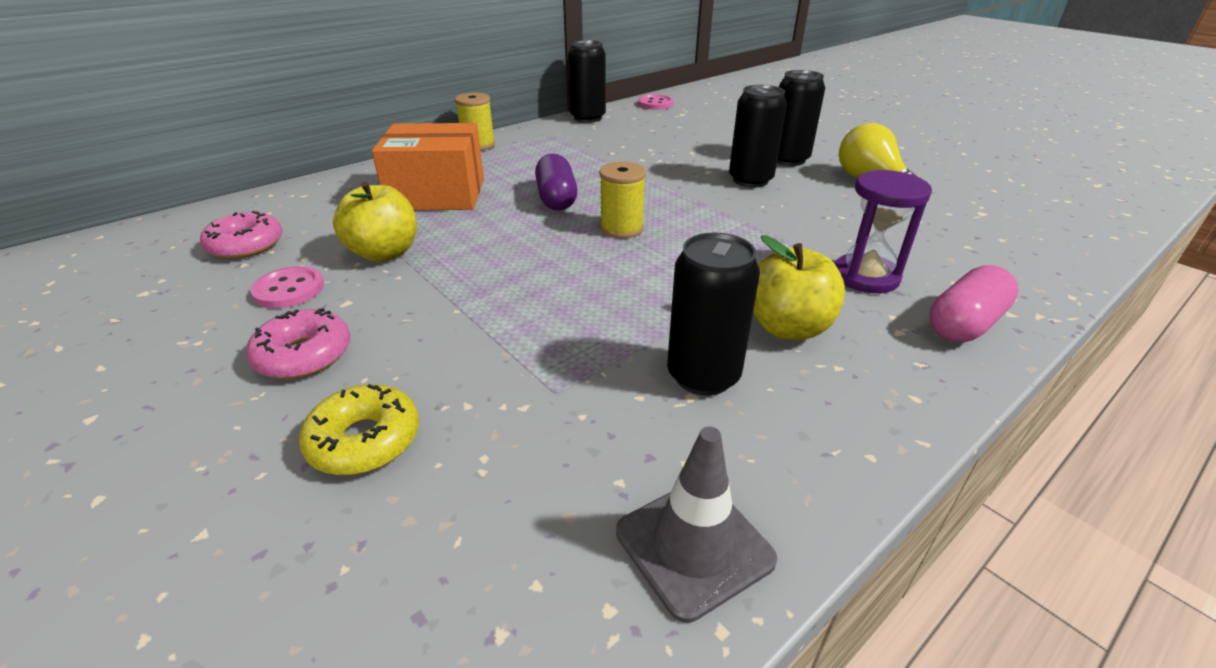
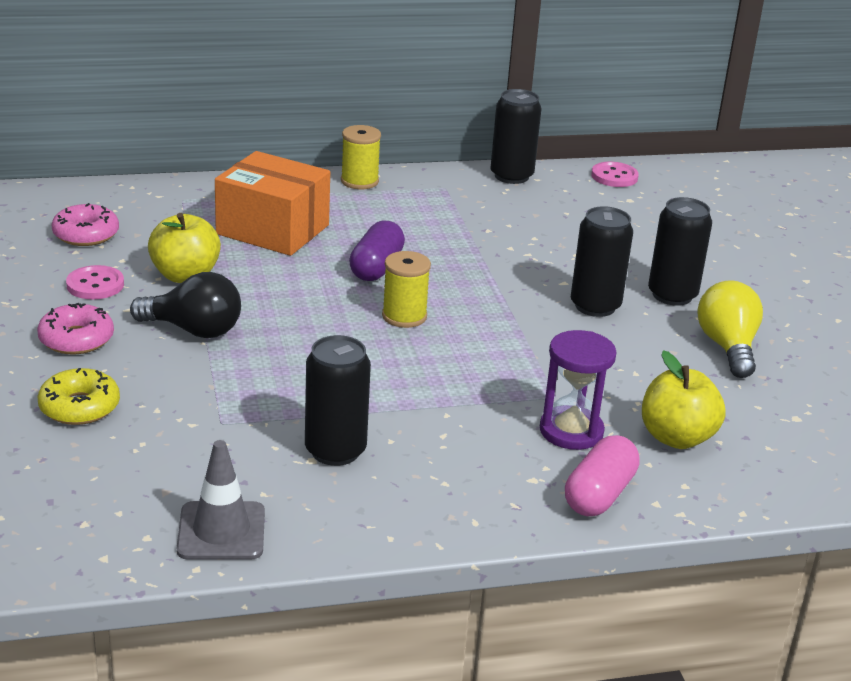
camera: 25 degrees right, 5 degrees down
yellow apple [753,235,845,340] -> yellow apple moved to [642,350,726,449]
pink capsule [930,265,1019,342] -> pink capsule turned 45 degrees counterclockwise [565,435,640,516]
none -> black light bulb [130,272,241,338]

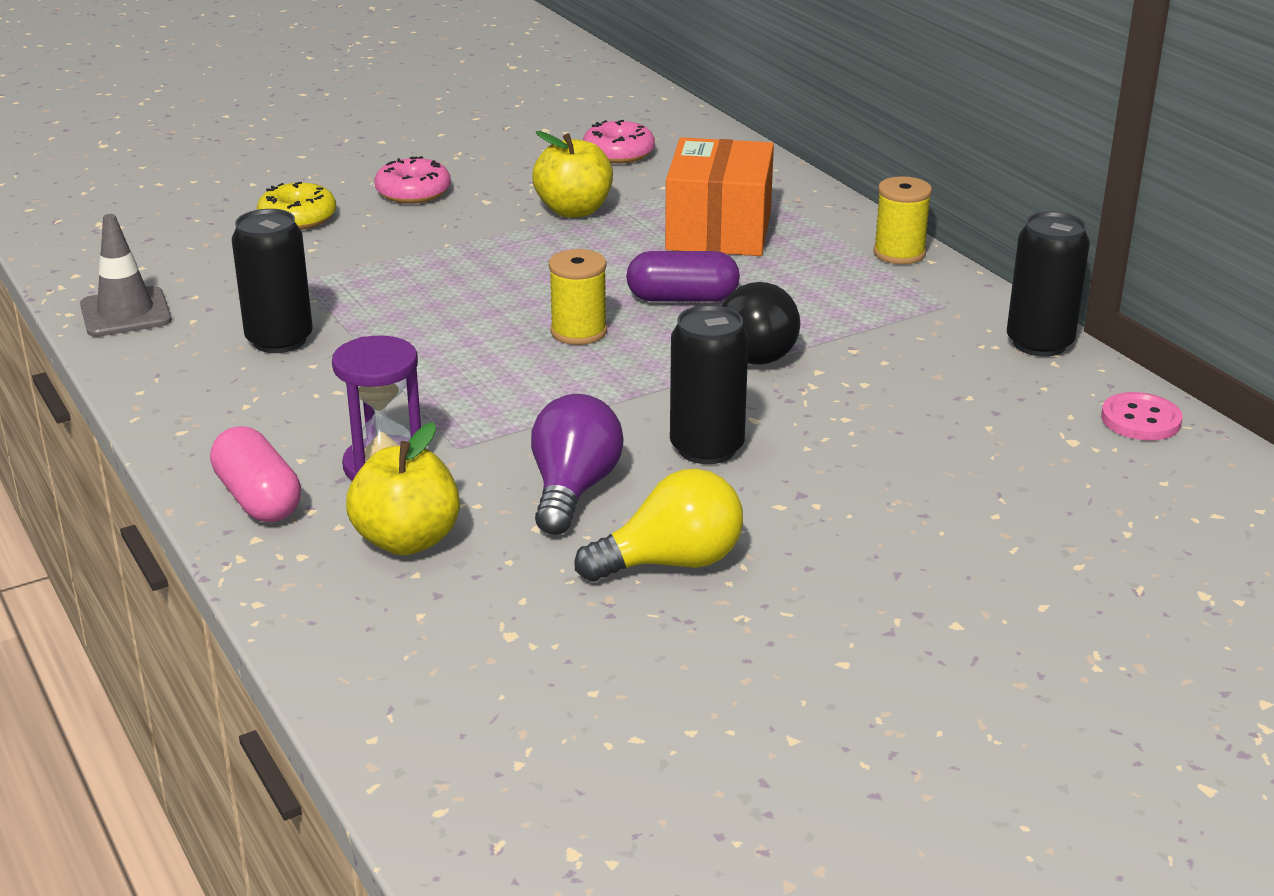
camera: 75 degrees right, 0 degrees up
pink button [66,265,124,299] -> none
black light bulb [130,272,241,338] -> black light bulb moved to [722,282,800,365]
pink capsule [565,435,640,516] -> pink capsule turned 45 degrees clockwise [210,426,301,522]
black can [648,197,712,306] -> none
none -> purple light bulb [531,394,624,535]

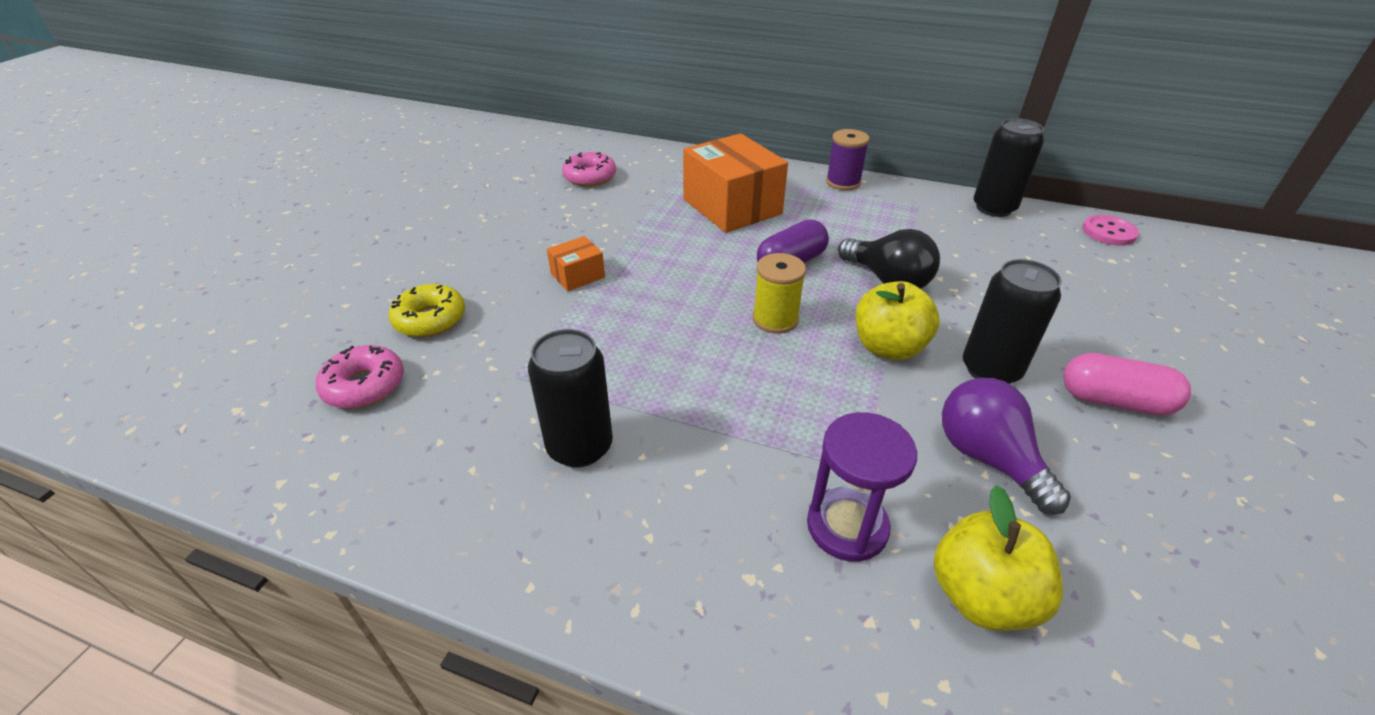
camera: 40 degrees left, 10 degrees up
grey traffic cone [80,214,172,337] -> none
pink capsule [210,426,301,522] -> pink capsule moved to [1063,353,1191,415]
pink donut [375,156,451,204] -> pink donut moved to [316,345,404,409]
yellow apple [532,131,613,218] -> yellow apple moved to [855,281,939,360]
yellow light bulb [575,469,743,582] -> none
yellow spool [874,176,932,264] -> purple spool [826,129,869,190]
none -> orange box [547,236,605,291]

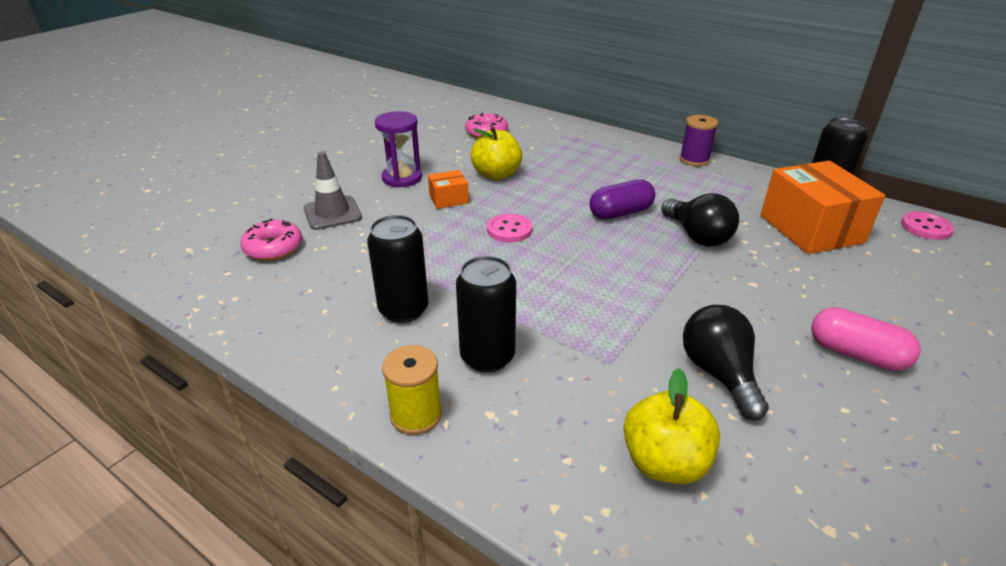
camera: 15 degrees right, 5 degrees down
yellow donut [389,284,465,337] -> grey traffic cone [303,151,362,230]
orange box [683,133,788,233] -> orange box moved to [760,161,885,254]
yellow spool [753,253,806,334] -> yellow spool moved to [382,345,442,435]
purple hourglass [807,412,917,562] -> purple hourglass moved to [375,111,422,187]
yellow apple [855,281,939,360] -> yellow apple moved to [471,127,522,180]
purple light bulb [942,378,1071,515] -> black light bulb [683,305,769,420]
black can [963,259,1062,384] -> black can moved to [456,256,516,372]
none -> pink button [487,214,532,242]

